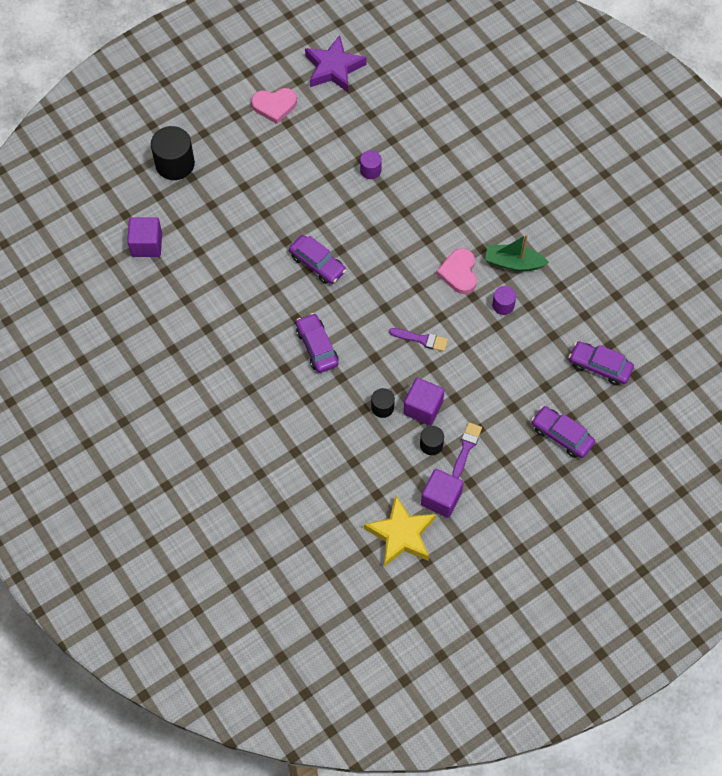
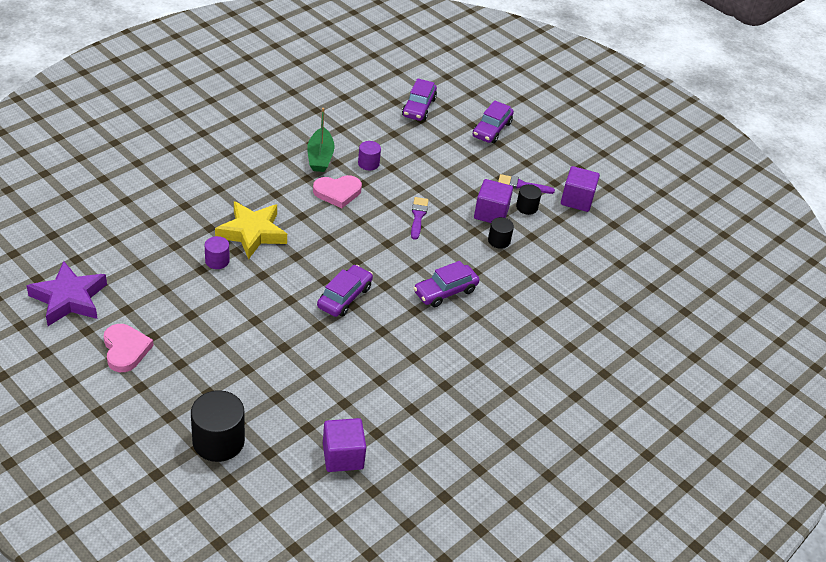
camera: 105 degrees left, 20 degrees down
yellow star [364,496,436,567] -> yellow star moved to [215,201,287,259]

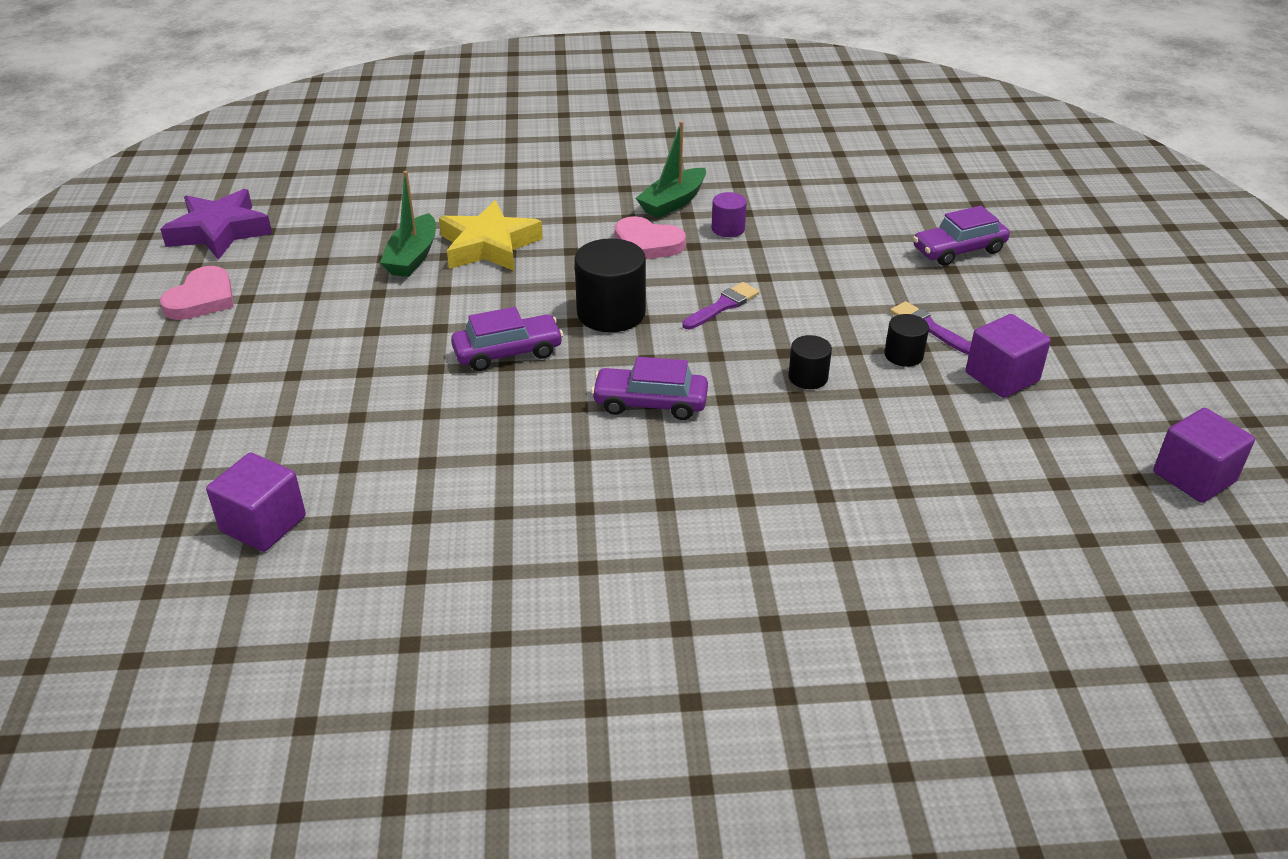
camera: 45 degrees right, 5 degrees down
black cylinder [191,390,245,462] -> black cylinder moved to [574,238,646,332]
purple cylinder [205,236,230,269] -> green boat [380,171,436,277]
purple car [402,78,437,121] -> none
purple cube [474,179,513,223] -> purple cube moved to [1153,408,1255,503]

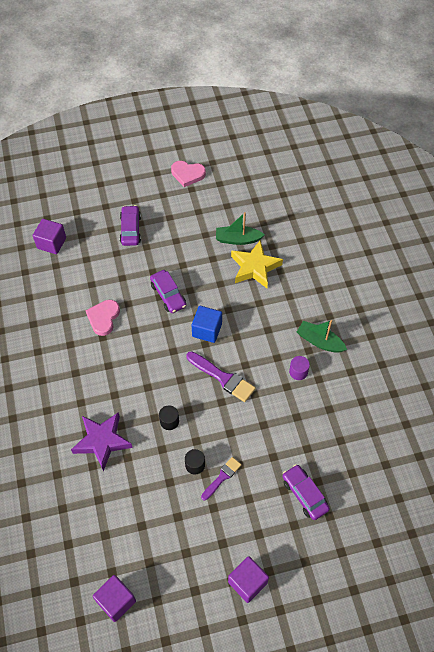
camera: 80 degrees right, 20 degrees up
purple star [160,189,272,260] -> purple star moved to [71,412,133,471]
black cylinder [574,238,646,332] -> blue cube [192,306,222,343]
purple car [591,357,708,420] -> purple car moved to [120,205,141,246]
pink heart [615,216,686,259] -> pink heart moved to [85,300,120,336]
purple brush [682,282,759,329] -> purple brush [186,351,256,402], size x1.59
purple cube [966,314,1051,398] -> purple cube moved to [228,556,269,603]

